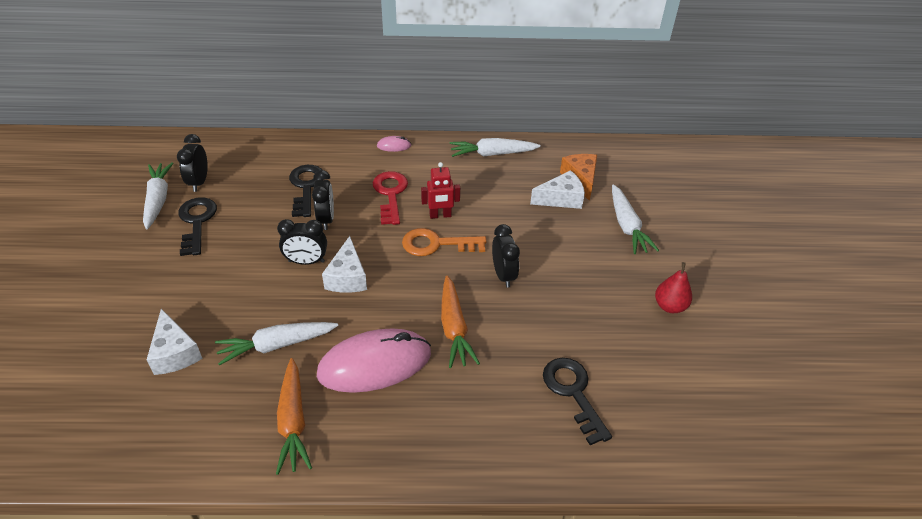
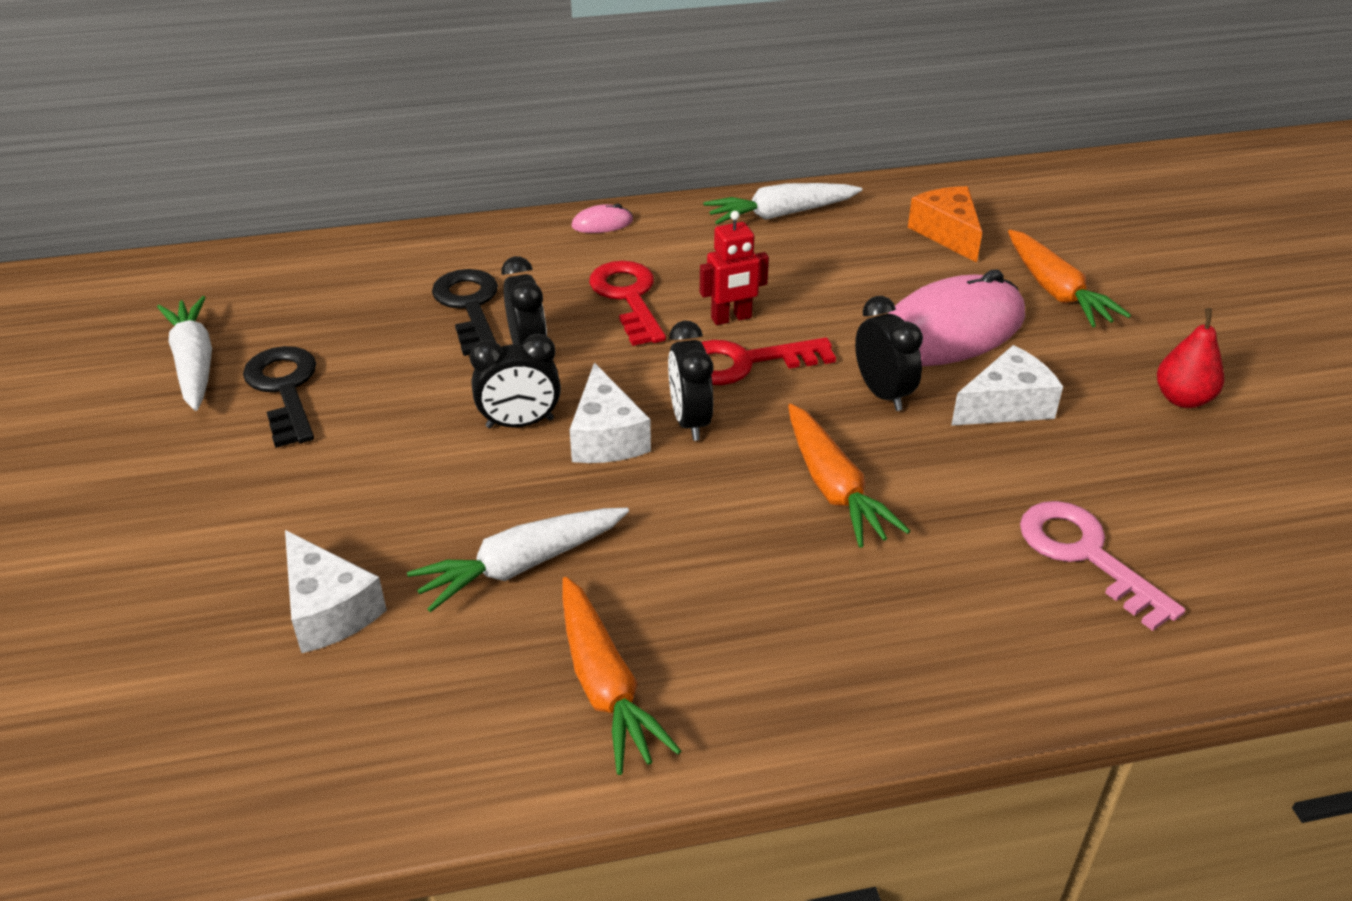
camera: 10 degrees left, 5 degrees down
black clock [177,134,208,192] -> black clock moved to [668,320,713,441]
pink mouse [317,329,431,393] -> pink mouse moved to [888,270,1025,366]
orange key [402,228,487,256] -> red key [701,337,836,385]
white cheese [530,170,585,209] -> white cheese moved to [951,345,1063,426]
black key [543,358,612,445] -> pink key [1020,501,1185,631]
white carrot [612,184,659,254] -> orange carrot [1008,230,1131,327]

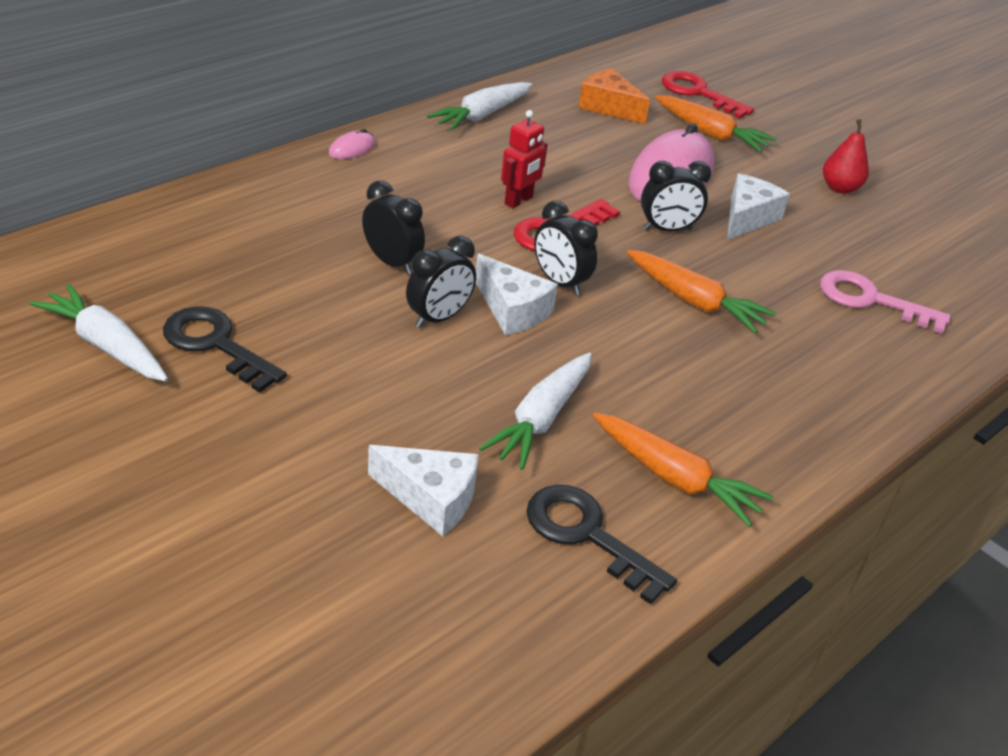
camera: 35 degrees left, 0 degrees up
black key [432,269,498,356] -> black key moved to [526,485,677,604]
red key [589,261,666,346] -> red key moved to [662,71,754,119]
black clock [855,296,923,411] -> black clock turned 135 degrees clockwise [641,161,711,232]

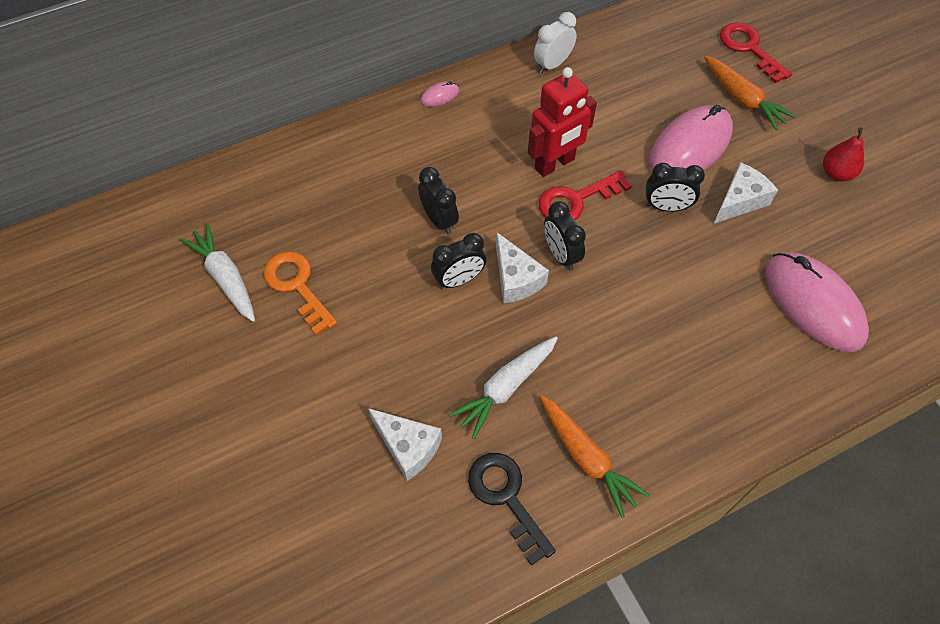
camera: 20 degrees right, 20 degrees up
black key [163,306,287,392] -> orange key [263,251,337,335]
white carrot [427,82,532,131] -> white clock [534,12,577,73]
red robot [501,110,548,208] -> red robot [528,67,597,177], size x1.62
orange cheese [578,68,650,124] -> none
orange carrot [626,250,776,333] -> none
pink key [820,270,951,334] -> pink mouse [765,252,869,352]

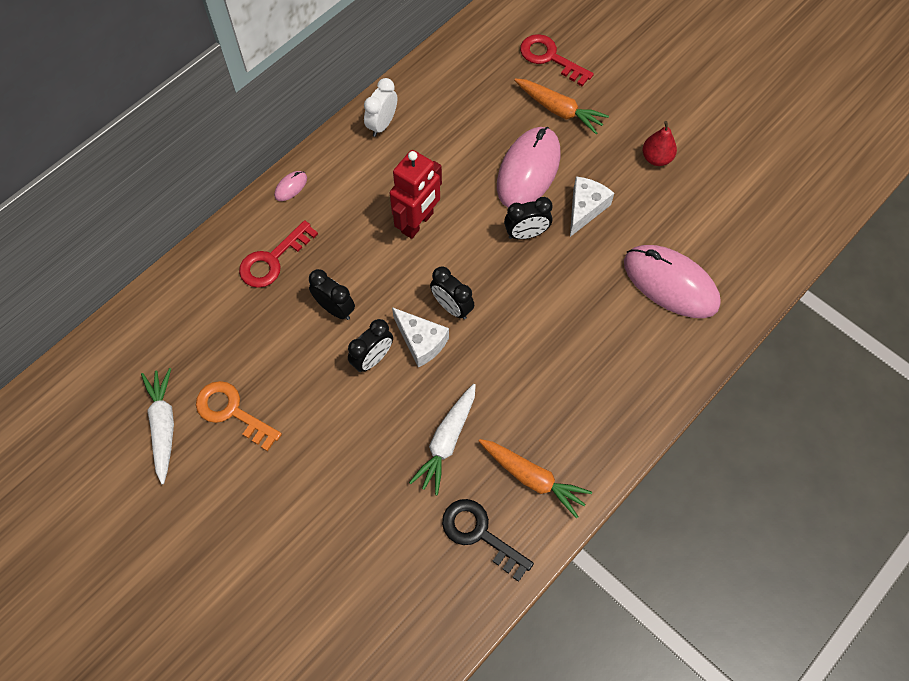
camera: 20 degrees left, 5 degrees up
white carrot [180,224,255,322] -> white carrot turned 45 degrees clockwise [141,368,174,484]
white cheese [368,408,442,481] -> none
red key [539,171,632,220] -> red key moved to [239,220,318,288]

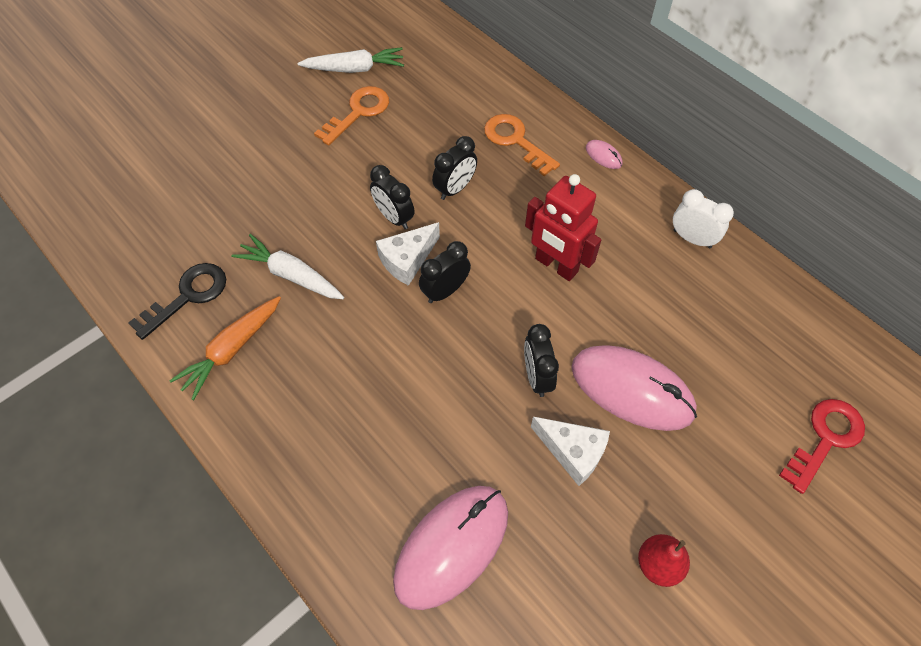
camera: 95 degrees right, 5 degrees down
red key [239,220,318,288] -> orange key [484,114,560,176]
orange carrot [514,78,609,134] -> none

